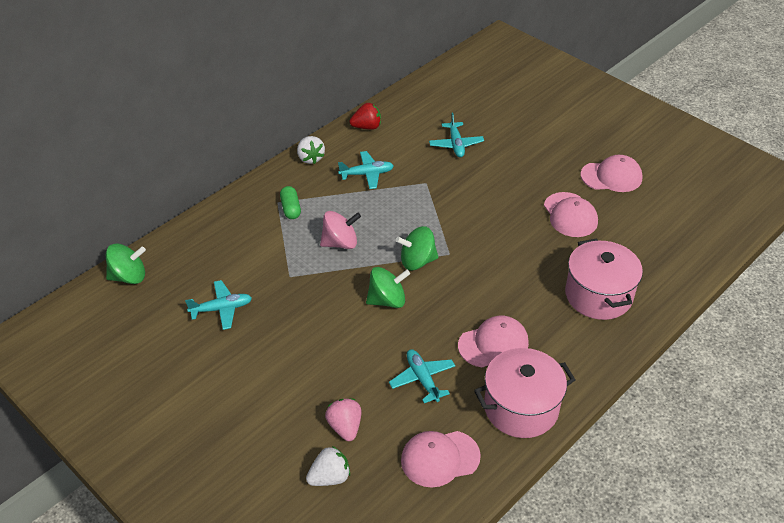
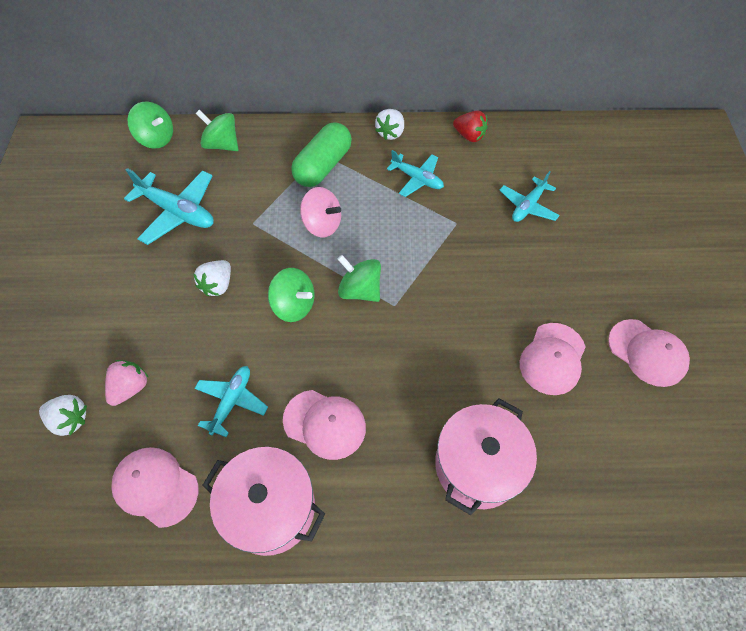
camera: 45 degrees right, 15 degrees up
turquoise plane [185,280,252,330] -> turquoise plane [124,168,214,245], size x1.55
green capsule [280,186,301,219] -> green capsule [291,122,352,187], size x1.85
none -> white strawberry [194,260,231,296]
none -> green spinning top [196,110,238,151]

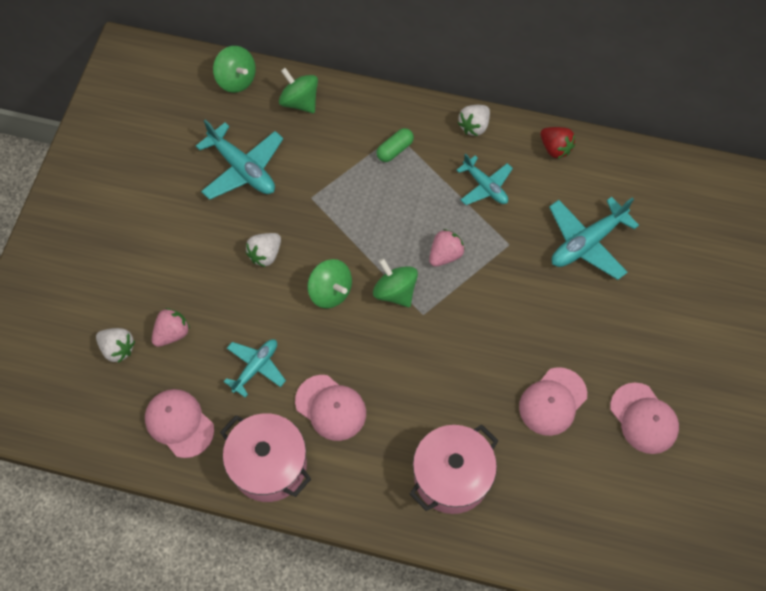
camera: 15 degrees right, 5 degrees up
green capsule [291,122,352,187] -> green capsule [377,128,414,162], size x0.54
pink spinning top [300,187,341,237] -> none
turquoise plane [500,171,560,222] -> turquoise plane [549,197,639,280], size x1.55
none -> pink strawberry [429,229,465,267]

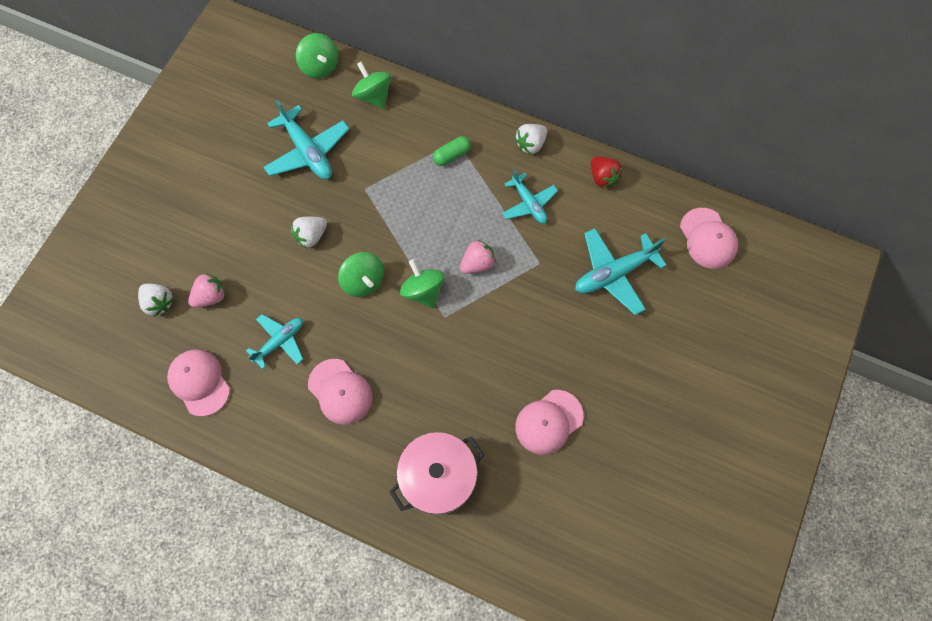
camera: 10 degrees right, 5 degrees up
pink pot [220,413,311,502] -> none
pink cap [610,382,679,454] -> pink cap moved to [680,208,738,269]

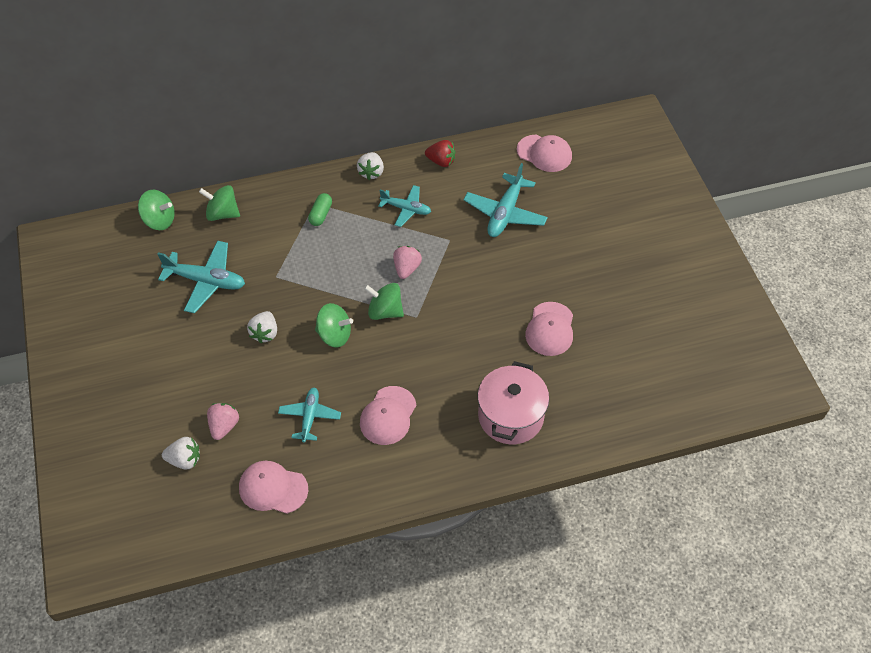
camera: 40 degrees left, 15 degrees down
pink cap [308,359,373,425] -> pink cap turned 105 degrees clockwise [360,386,416,445]

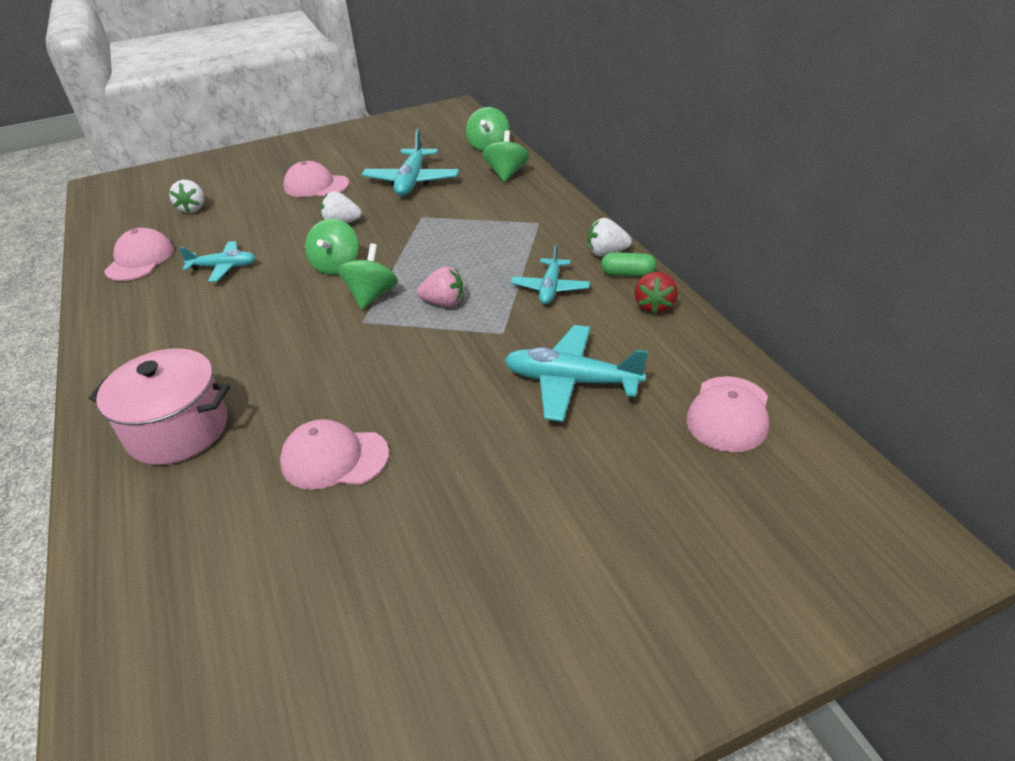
camera: 85 degrees right, 15 degrees down
pink strawberry [207,403,239,440] -> none
green capsule [308,193,332,226] -> green capsule moved to [601,252,656,277]
pink cap [360,386,416,445] -> pink cap moved to [283,161,349,197]

